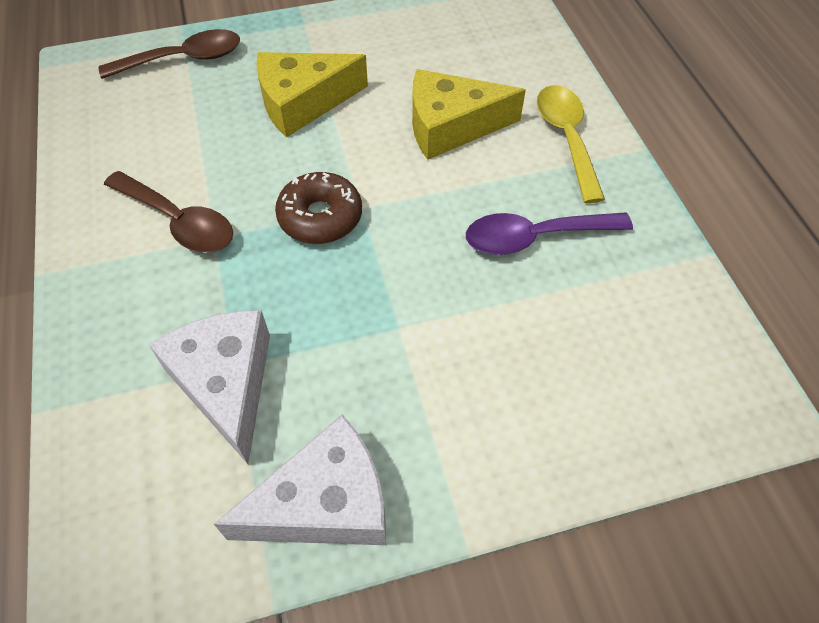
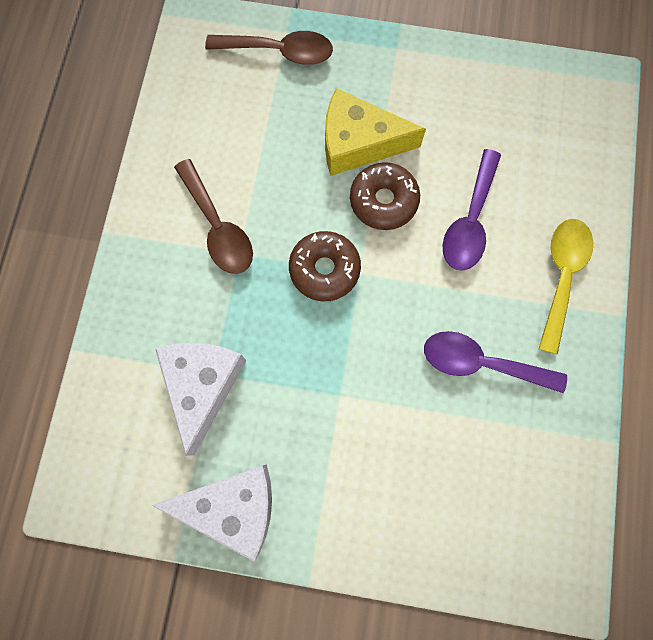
camera: 25 degrees right, 20 degrees up
yellow cheese [412,69,526,160] -> purple spoon [443,149,501,271]
none -> brown donut [350,162,420,230]

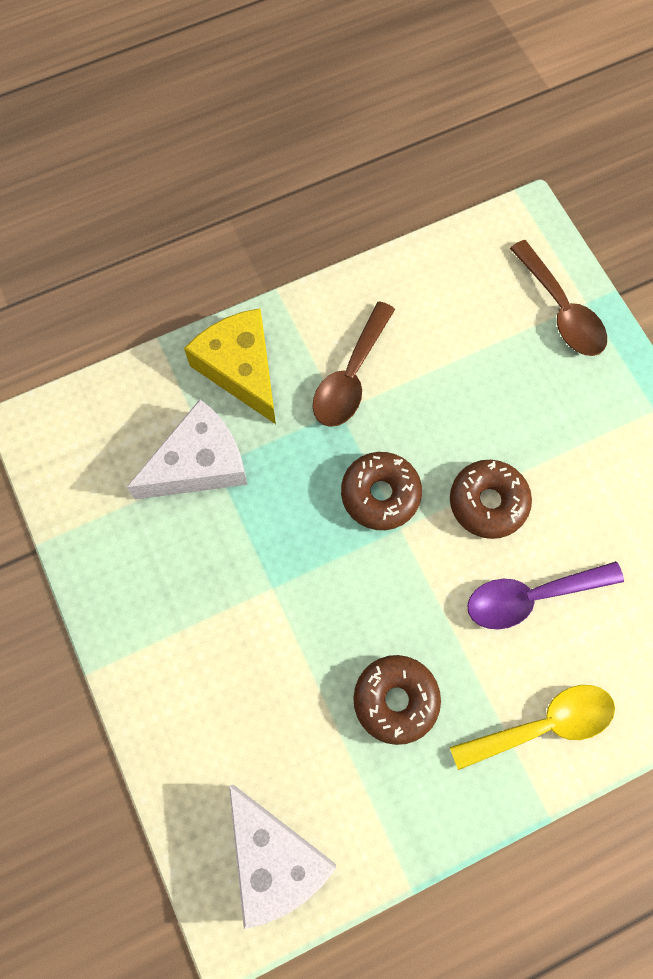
camera: 55 degrees right, 5 degrees down
white cheese [151,464,272,561] -> white cheese moved to [229,785,336,929]
yellow cheese [325,88,426,176] -> yellow cheese moved to [184,308,276,424]
purple spoon [424,331,567,393] -> brown donut [353,655,441,745]

